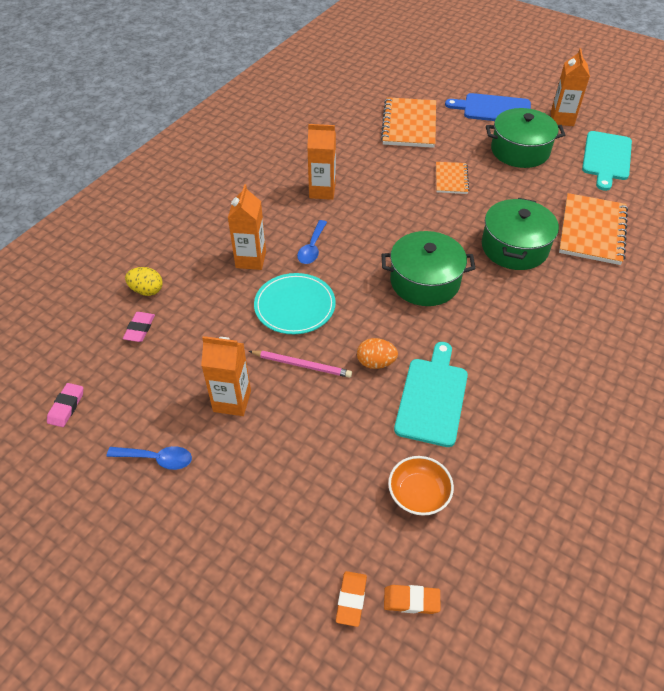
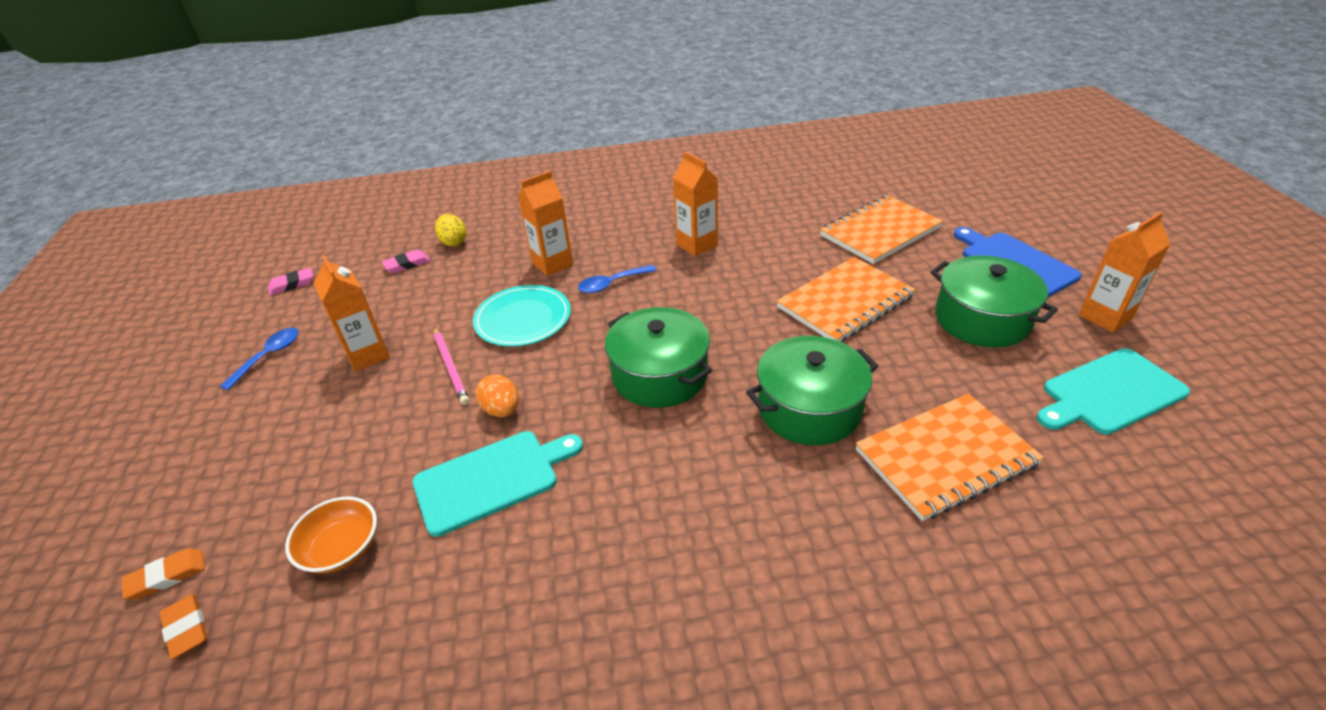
camera: 50 degrees right, 10 degrees down
blue spoon [107,446,192,470] -> blue spoon turned 120 degrees counterclockwise [220,328,299,390]
orange notebook [436,162,469,194] -> orange notebook [777,257,916,342], size x1.78

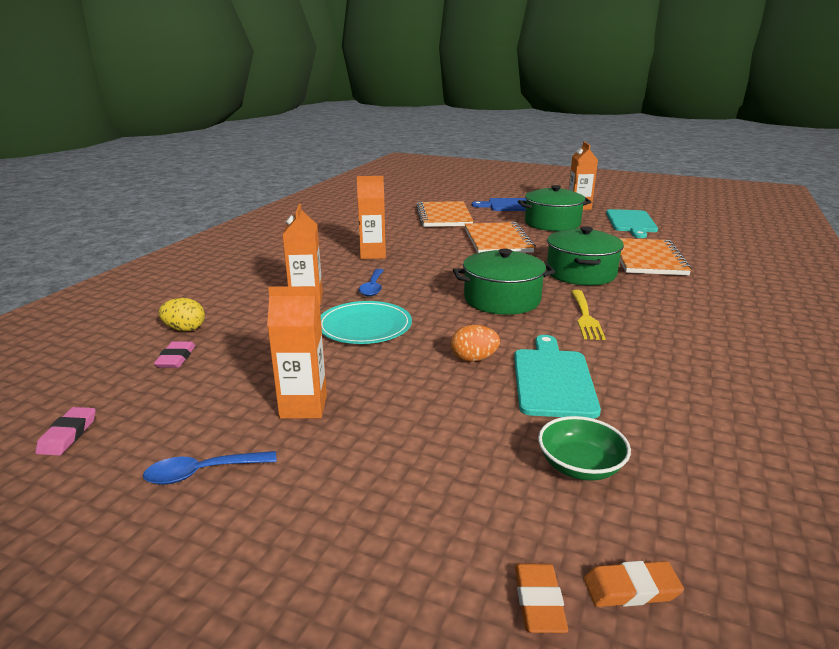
camera: 60 degrees left, 15 degrees down
blue spoon [220,328,299,390] -> blue spoon turned 75 degrees counterclockwise [143,451,277,485]
orange bowl [285,496,377,574] -> green bowl [538,416,631,481]
pink pencil [434,327,469,405] -> none
none -> yellow fork [571,290,606,340]

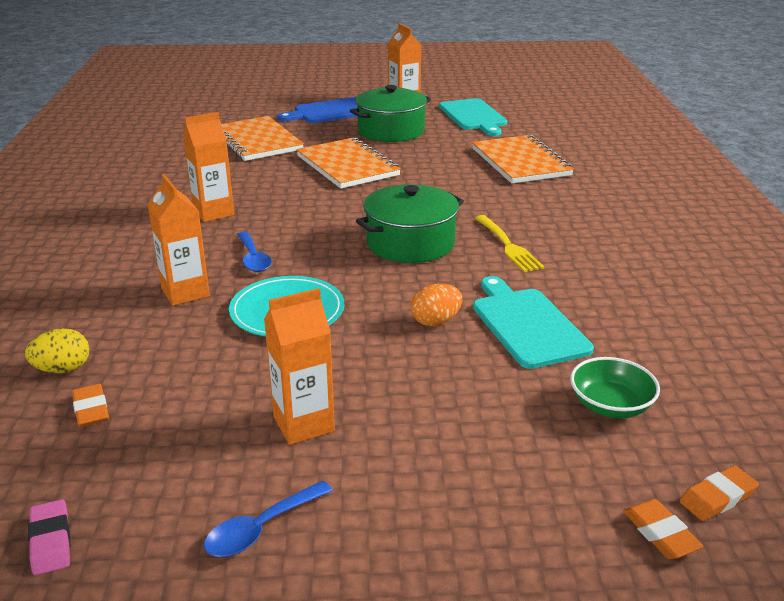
camera: 25 degrees left, 5 degrees up
pink eraser [154,341,196,368] -> orange eraser [72,384,109,427]
green pot [546,226,624,285] -> none

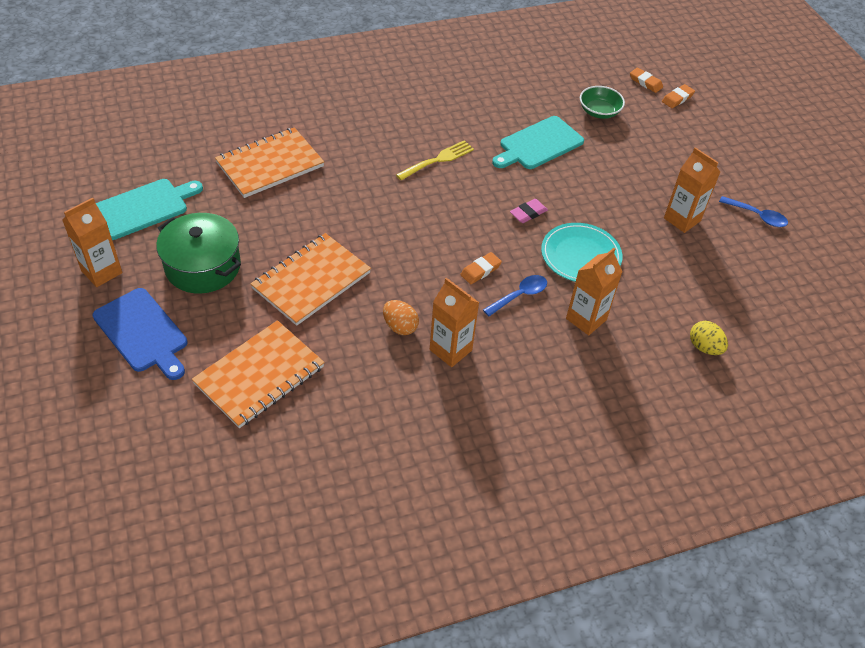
camera: 110 degrees left, 20 degrees up
pink eraser [28,499,70,575] -> pink eraser moved to [510,199,548,223]
orange eraser [72,384,109,427] -> orange eraser moved to [460,252,502,284]
green pot [356,184,464,263] -> none
orange egg [411,284,462,326] -> orange egg moved to [383,300,419,335]

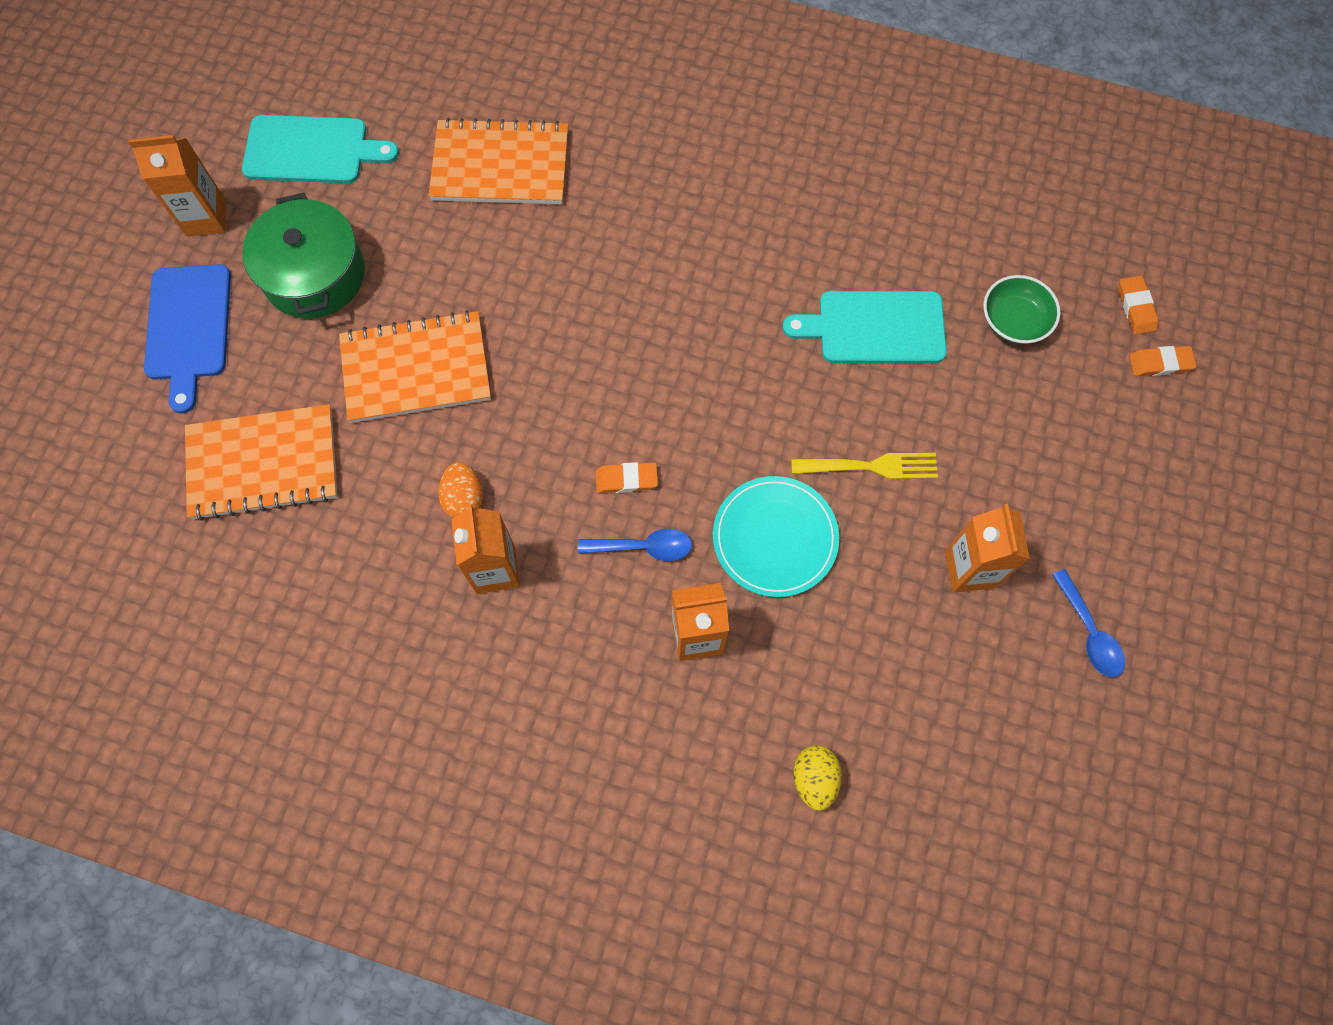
camera: 40 degrees right, 20 degrees up
yellow fork [396,140,474,180] -> yellow fork moved to [791,453,938,479]
pink eraser [510,199,548,223] -> none

